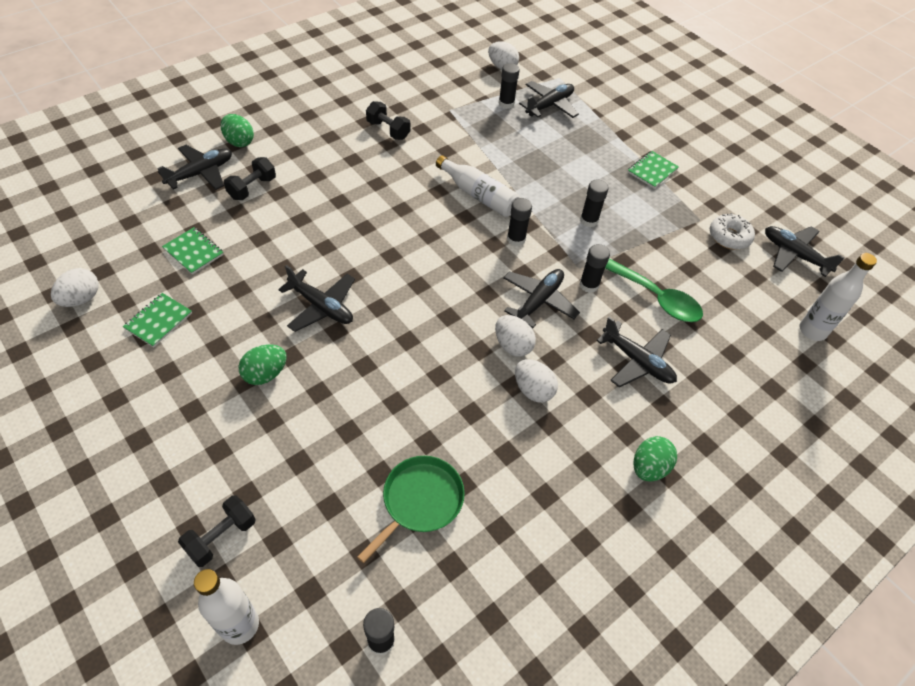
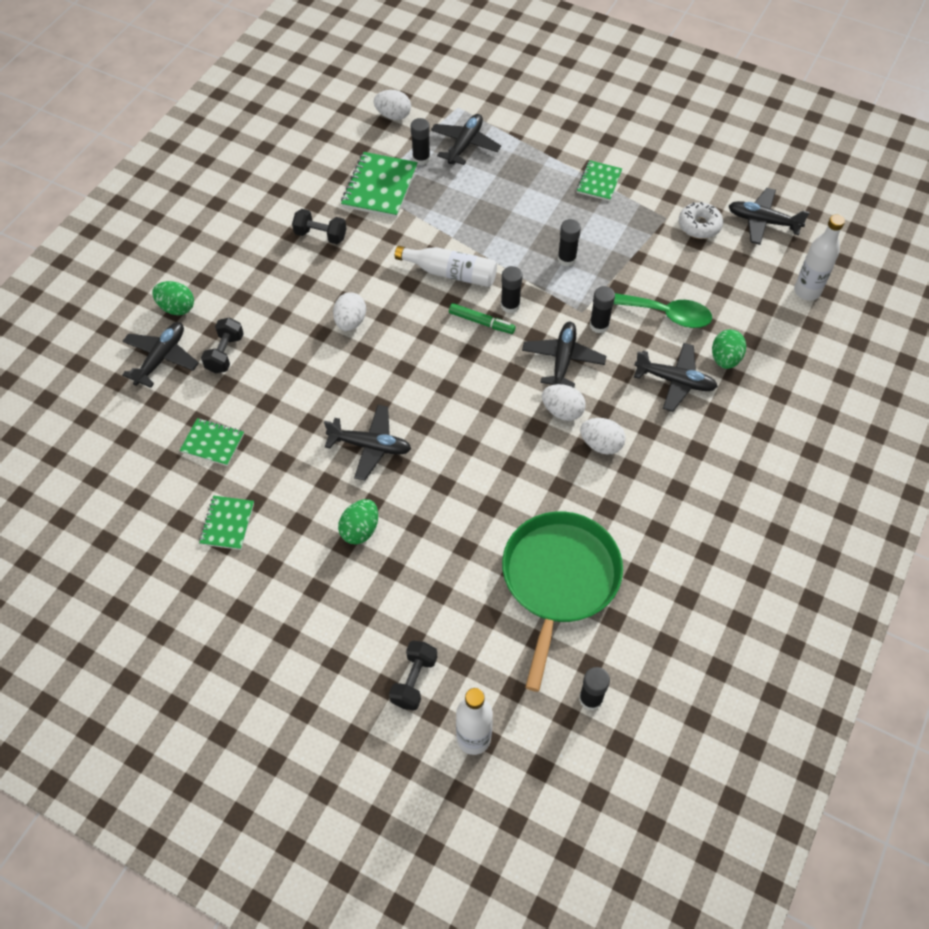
camera: 20 degrees left, 5 degrees up
white egg [51,268,99,307] -> white egg moved to [333,292,366,331]
green pan [357,456,465,563] -> green pan [502,512,623,692], size x1.62
green egg [634,436,677,482] -> green egg moved to [712,330,746,369]
none -> green notebook [341,152,418,218]
none -> green marker [449,303,516,334]

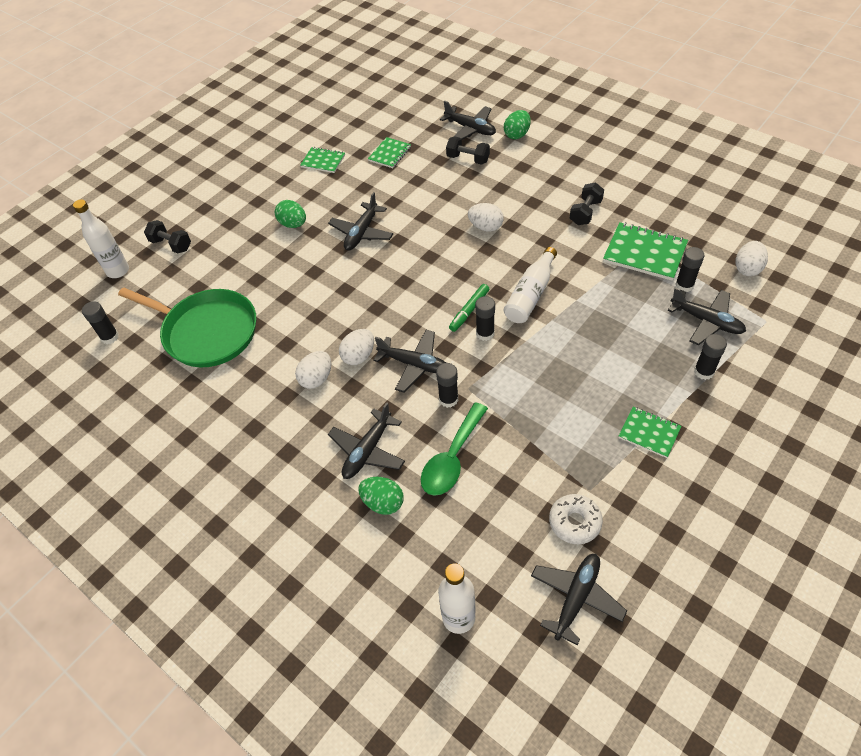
camera: 105 degrees right, 5 degrees down
black glue stick [558,219,581,267] -> black glue stick moved to [694,334,727,380]

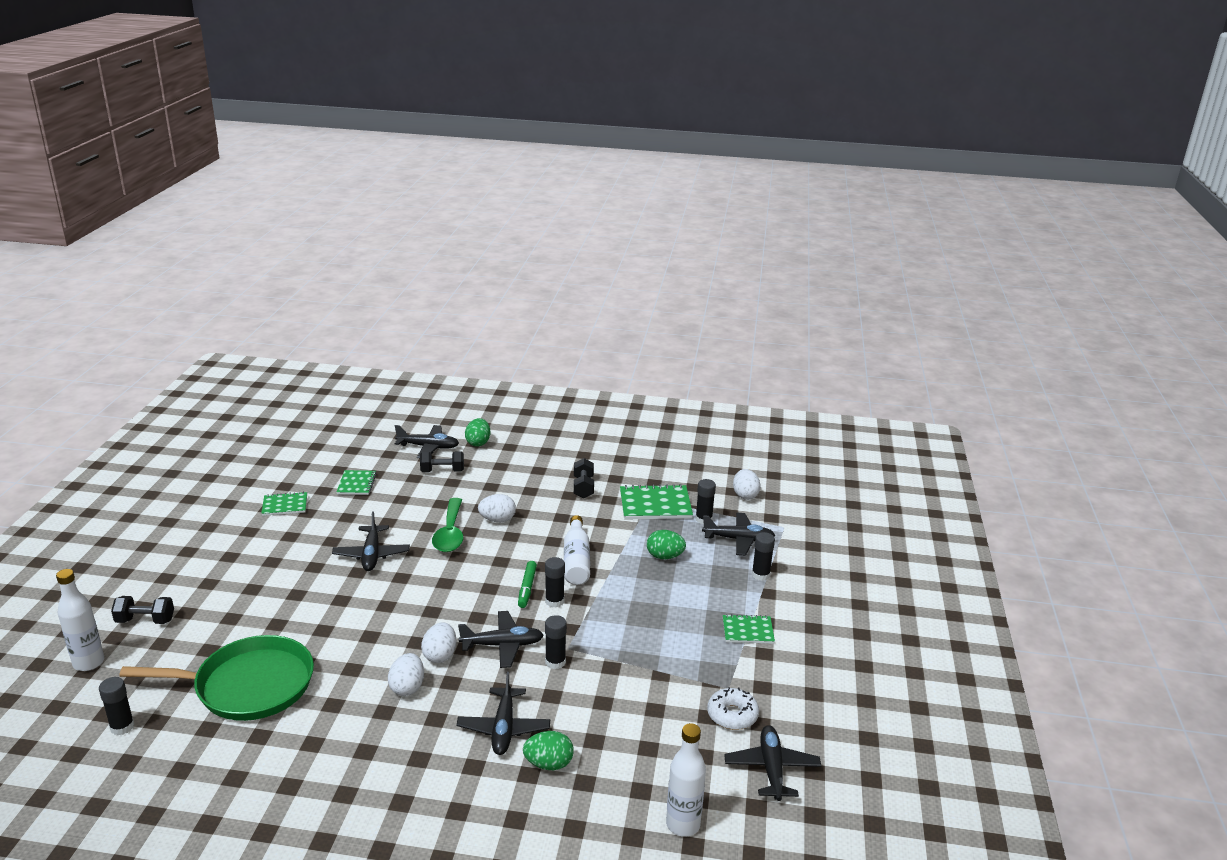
camera: 35 degrees left, 25 degrees down
green egg [275,200,306,228] -> green egg moved to [647,530,686,559]
green spoon [421,402,488,496] -> green spoon moved to [432,498,463,552]

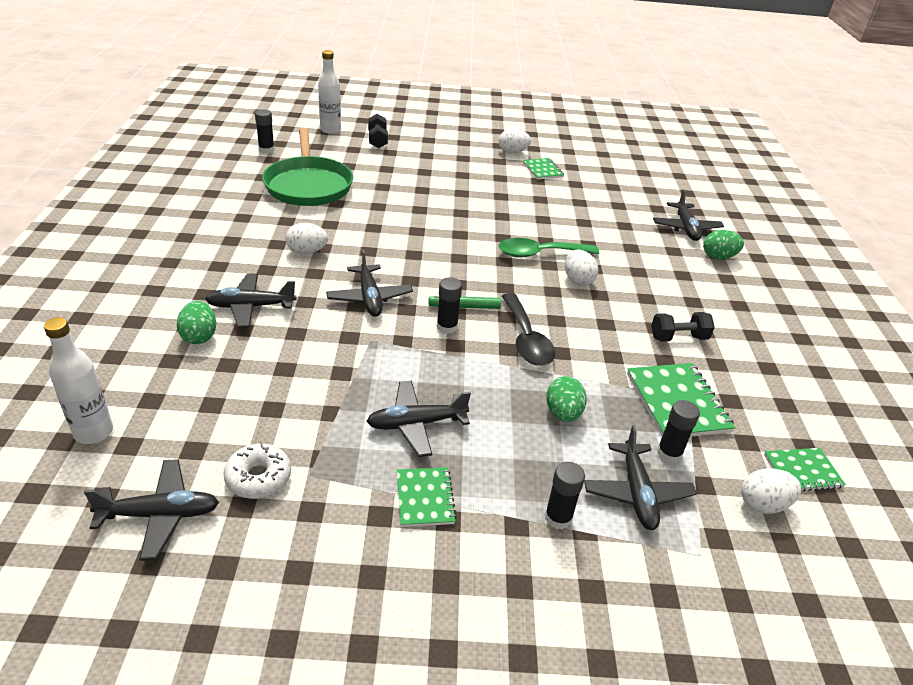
camera: 80 degrees right, 10 degrees up
black plane [332,512,410,571] -> black plane moved to [366,380,471,457]
green notebook [336,470,377,495] -> green notebook moved to [764,448,846,491]
black dumbbell [420,451,464,472] -> none
white egg [421,622,456,663] -> white egg moved to [498,129,531,153]
black glue stick [545,615,567,669] -> none
white bottle [564,515,590,585] -> black spoon [502,293,555,366]

